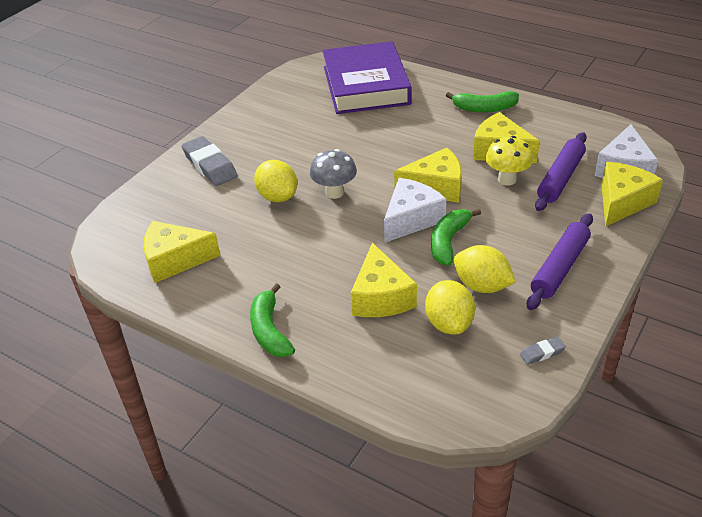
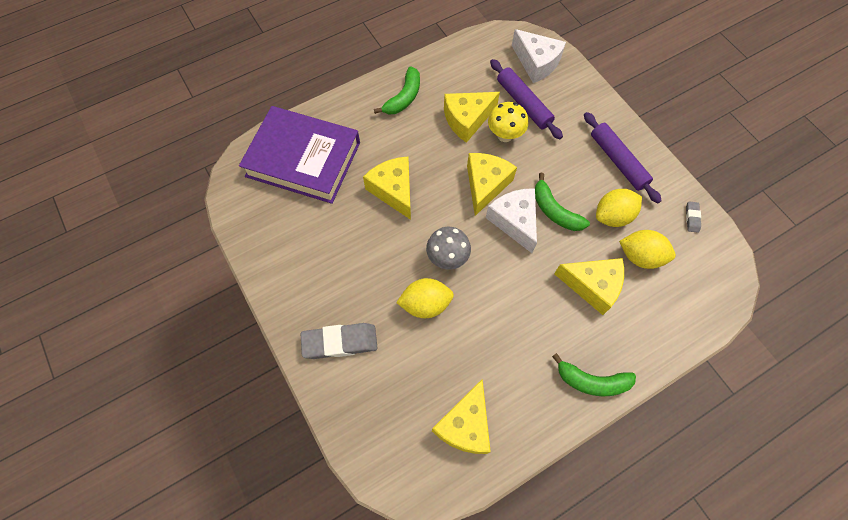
camera: 65 degrees left, 25 degrees up
yellow cheese [601,162,663,226] -> yellow cheese moved to [363,157,411,220]

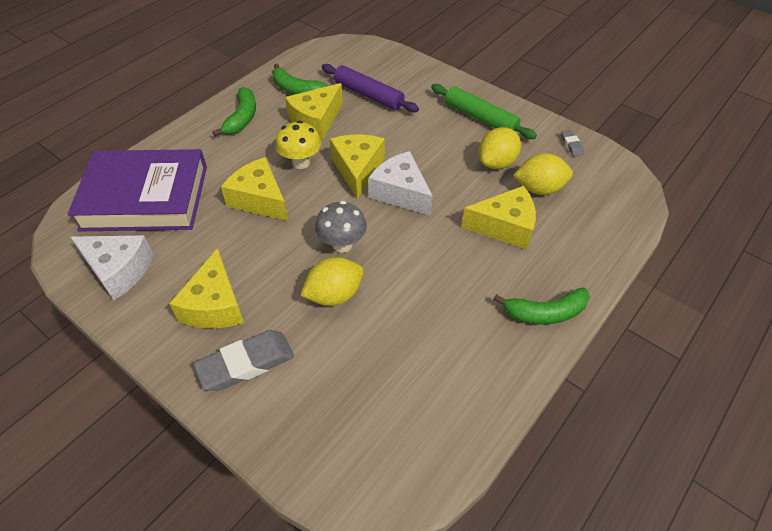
camera: 20 degrees left, 15 degrees down
yellow cheese [432,379,491,454] -> yellow cheese moved to [169,248,244,328]
yellow mushroom [488,102,528,142] -> yellow mushroom moved to [275,121,321,169]
white cheese [512,29,566,83] -> white cheese moved to [71,235,154,300]
green banana [535,173,590,231] -> green banana moved to [272,63,329,95]
purple rolling pin [584,112,662,203] -> green rolling pin [431,84,537,139]

